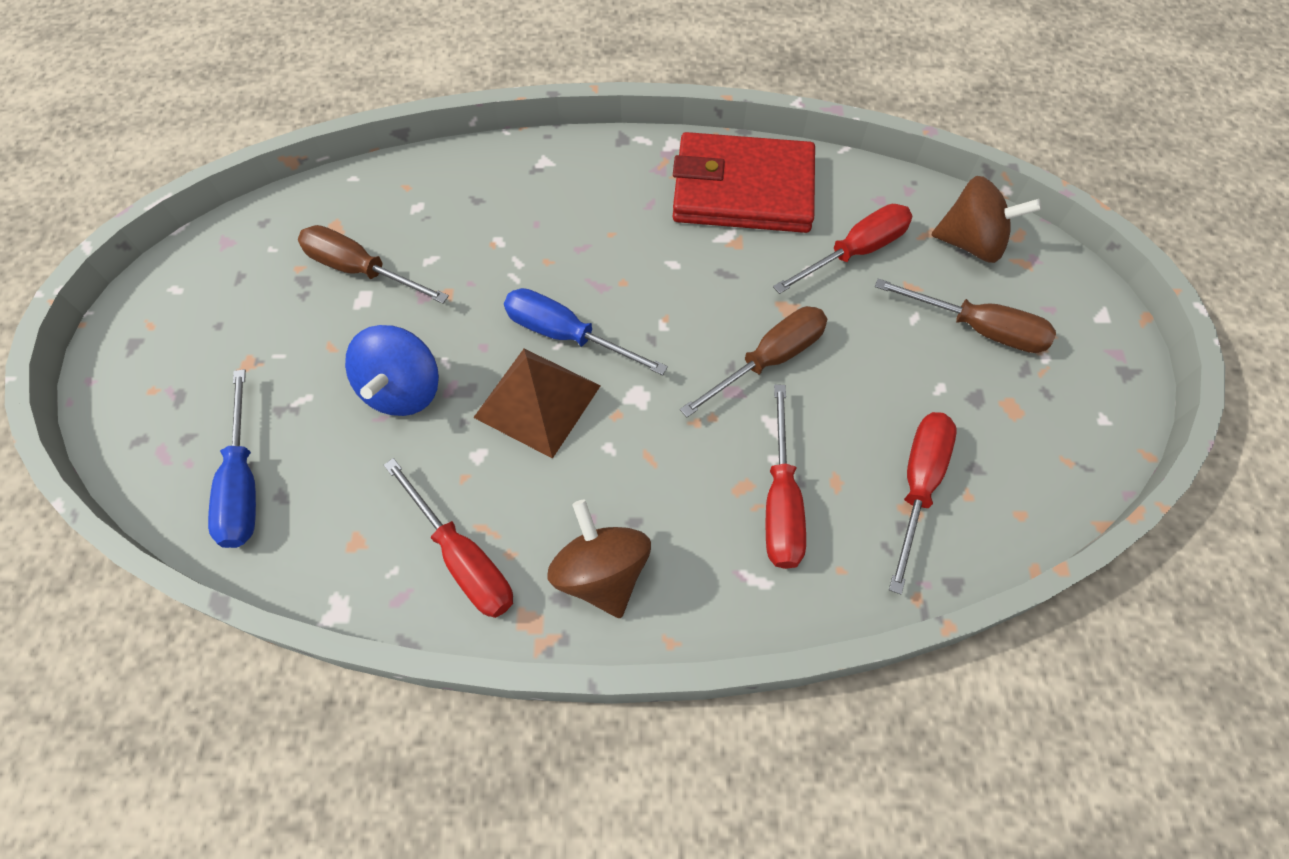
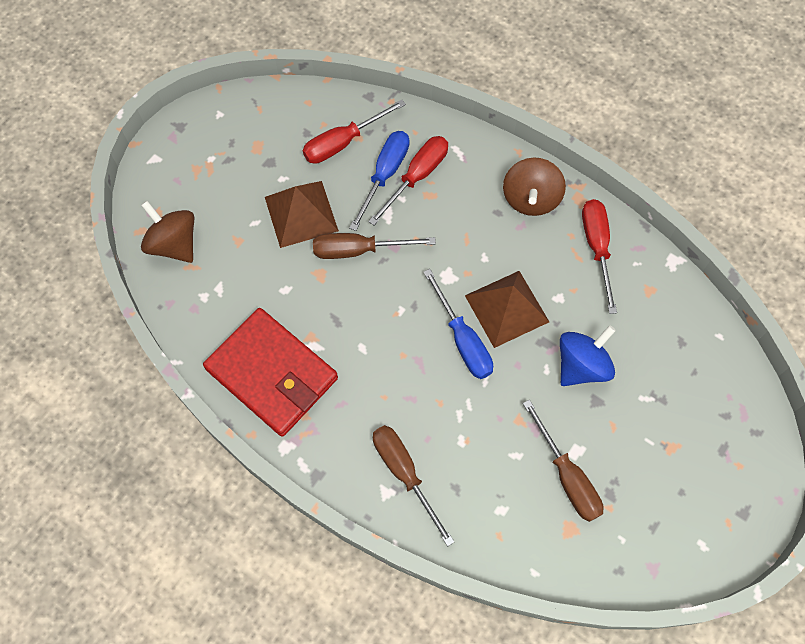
camera: 145 degrees left, 5 degrees up
blue screwdriver [208,369,256,548] -> blue screwdriver moved to [349,131,409,231]
red screwdriver [773,204,912,294] -> none
brown screwdriver [875,279,1056,353] -> brown screwdriver moved to [373,425,454,547]
none -> brown pyramid [265,181,339,248]

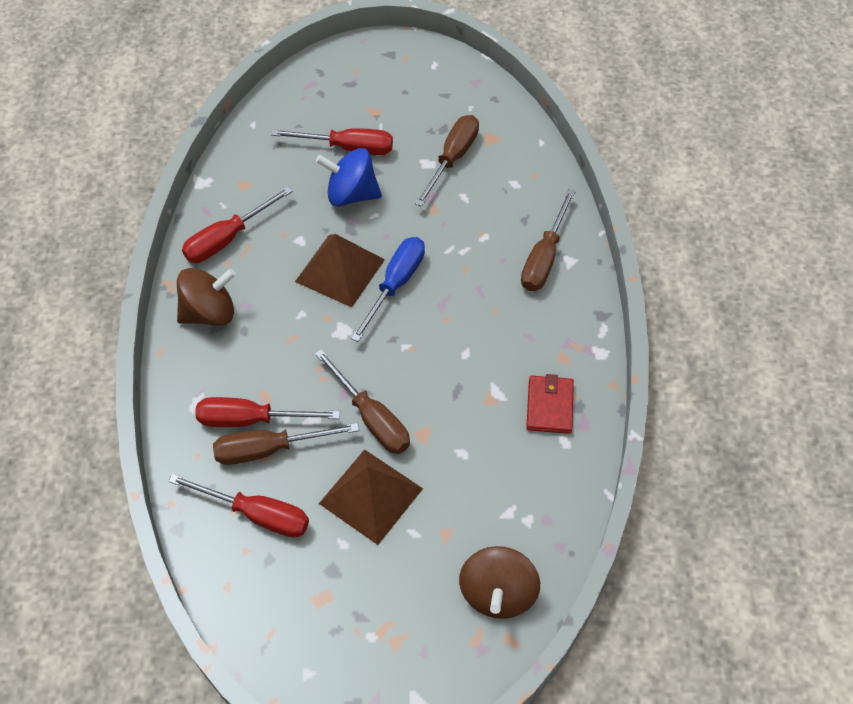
camera: 125 degrees left, 10 degrees down
red wallet [203,308,338,437] -> red wallet [526,374,574,434], size x0.49
blue screwdriver [349,131,409,231] -> brown screwdriver [213,423,359,465]
none -> red screwdriver [271,128,393,155]

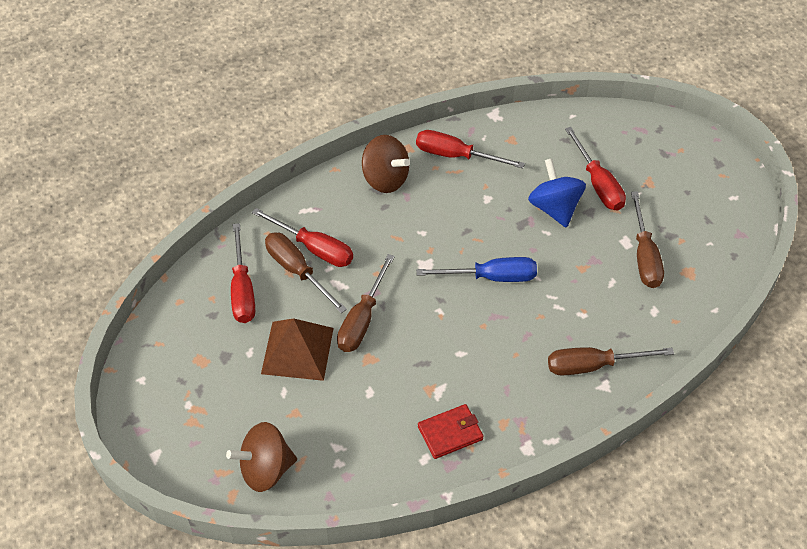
camera: 60 degrees right, 5 degrees down
red screwdriver [195,397,340,427] -> red screwdriver turned 150 degrees clockwise [252,208,353,267]
brown pyramid [295,234,385,307] -> none
brown screwdriver [415,115,479,207] -> brown screwdriver turned 90 degrees clockwise [631,191,664,288]

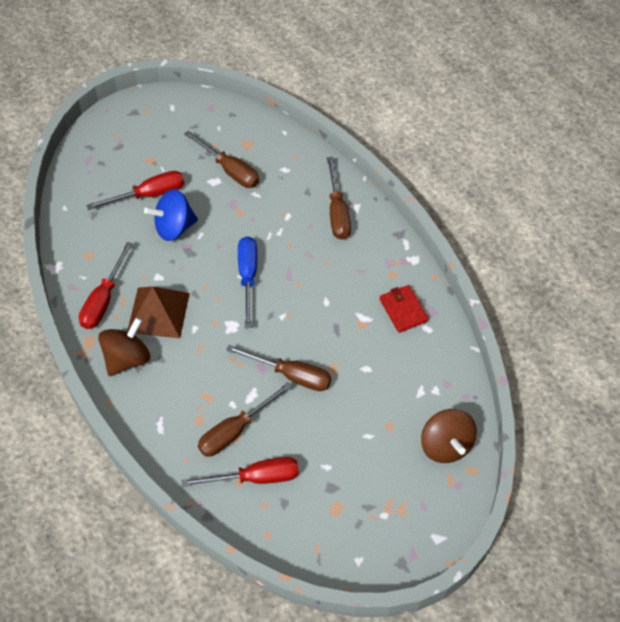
camera: 90 degrees left, 5 degrees up
red screwdriver [252,208,353,267] -> none
brown pyramid [261,318,334,381] -> brown pyramid moved to [127,286,190,338]
brown screwdriver [631,191,664,288] -> brown screwdriver turned 45 degrees clockwise [184,131,259,188]

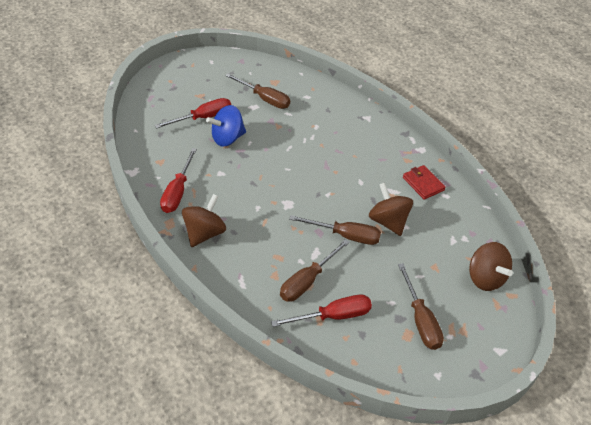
camera: 10 degrees left, 10 degrees down
brown pyramid [127,286,190,338] -> none
blue screwdriver [238,236,257,328] -> none
brown screwdriver [327,157,351,240] -> brown screwdriver moved to [398,263,444,350]
none -> brown spinning top [369,182,413,236]

